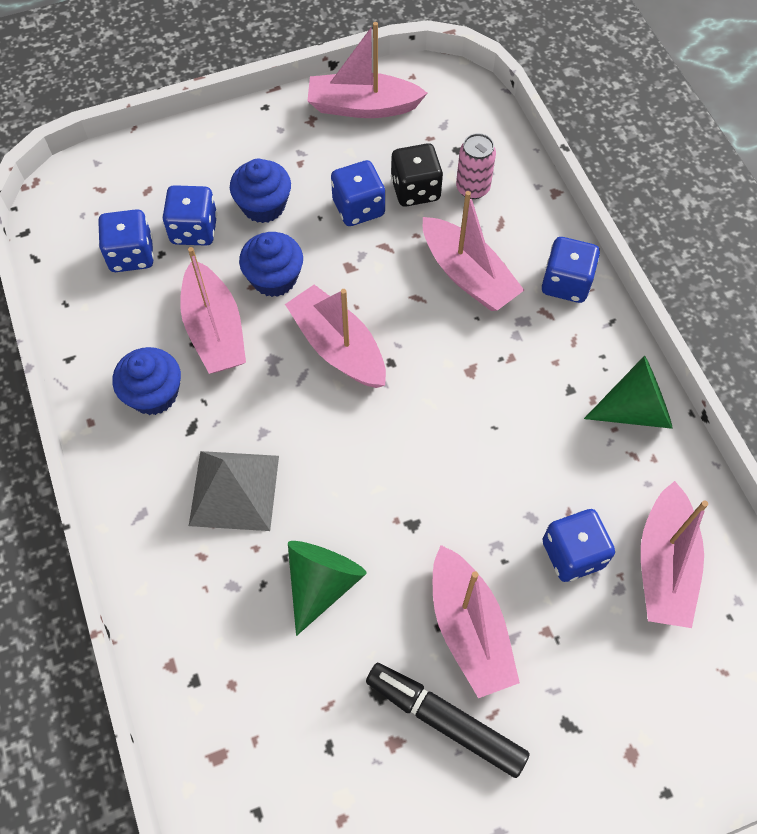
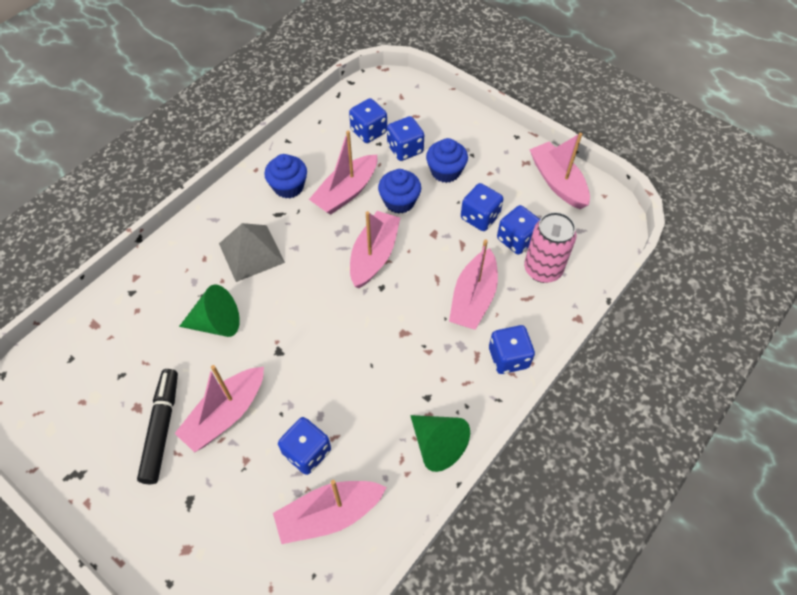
camera: 60 degrees right, 5 degrees down
black dice [391,143,443,207] -> blue dice [497,205,540,254]
pink can [456,133,496,199] -> pink can [524,212,576,283], size x1.51

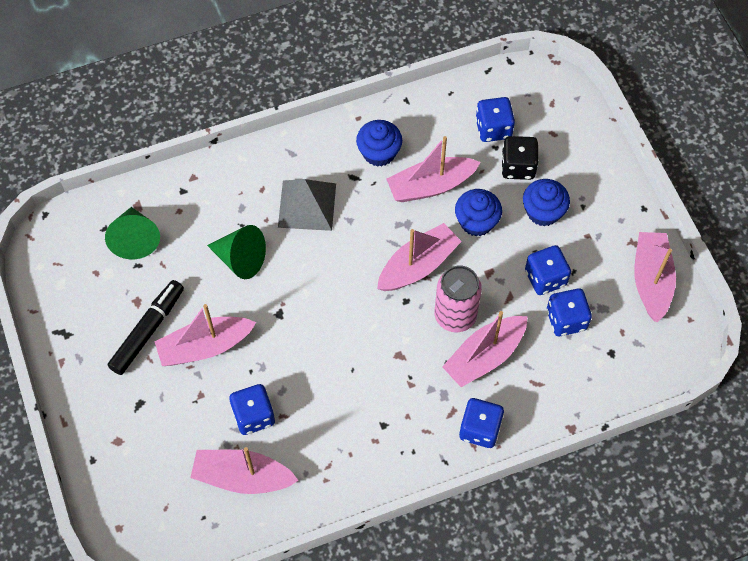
camera: 30 degrees right, 5 degrees up
blue dice [387,116,424,161] -> black dice [501,136,539,180]
green cone [410,415,470,472] -> green cone moved to [105,207,160,259]
pink can [524,212,576,283] -> pink can moved to [435,266,482,332]

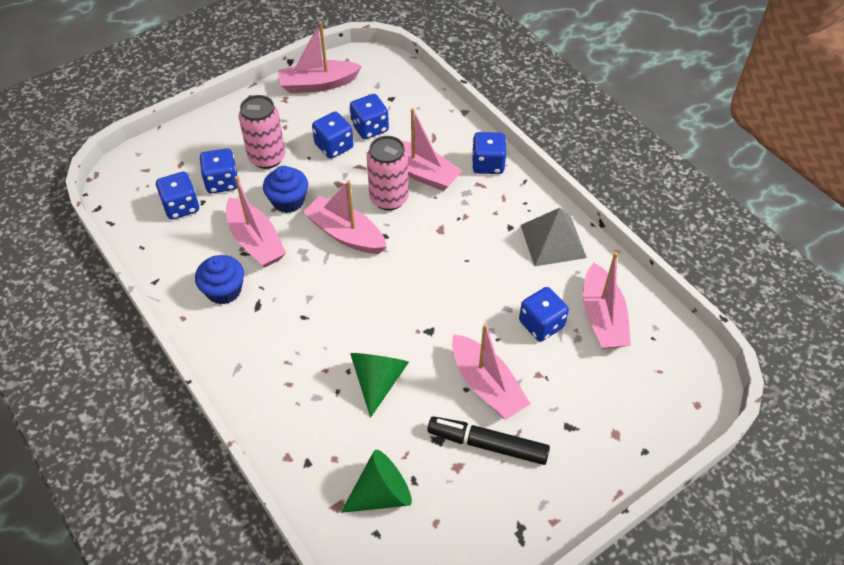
camera: 105 degrees left, 10 degrees down
grey pyramid [278,179,336,231] -> grey pyramid moved to [521,208,587,266]
black dice [501,136,539,180] -> blue dice [200,148,237,193]
blue cupcake [523,179,570,226] -> pink can [238,95,285,169]

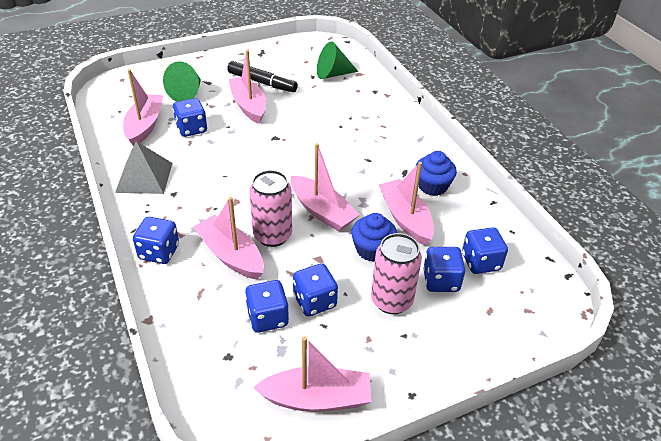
camera: 170 degrees left, 10 degrees down
green cone [350,353,409,417] -> green cone moved to [163,61,201,102]

